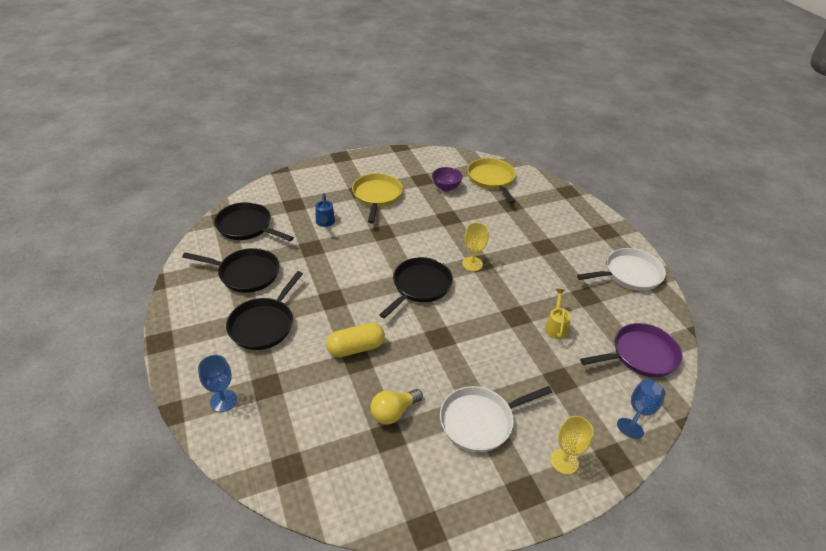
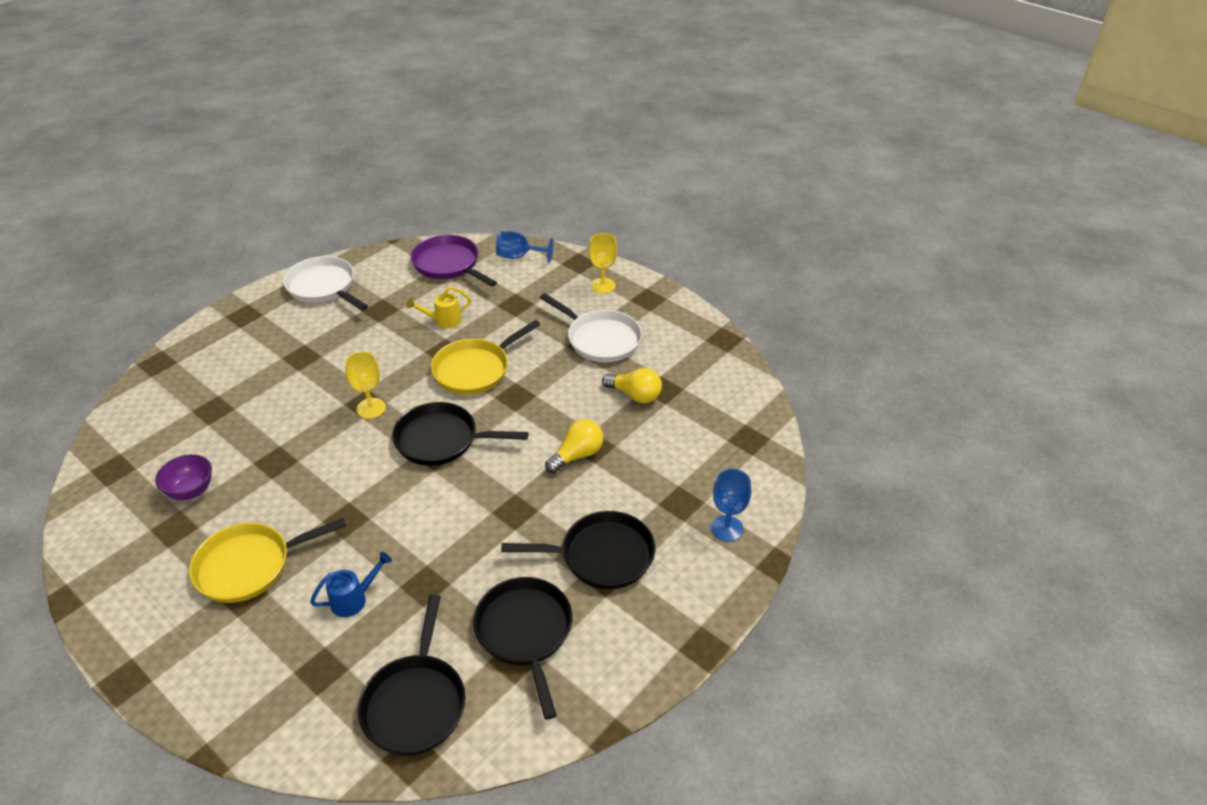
camera: 115 degrees left, 0 degrees up
yellow capsule [326,323,385,357] -> yellow light bulb [545,419,603,473]
yellow pan [467,158,516,204] -> yellow pan moved to [431,320,540,395]

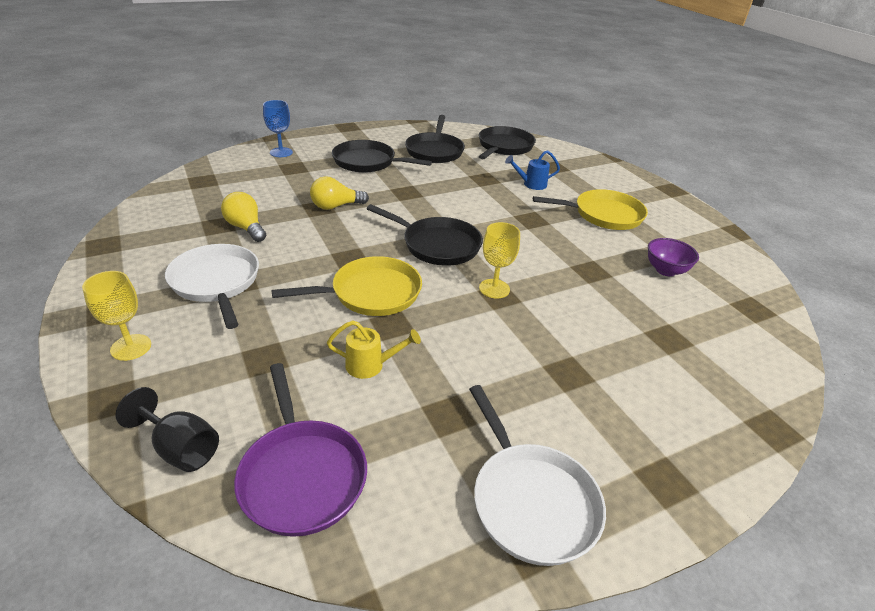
camera: 160 degrees left, 5 degrees down
blue goblet [496,231,553,263] -> black goblet [115,387,219,472]

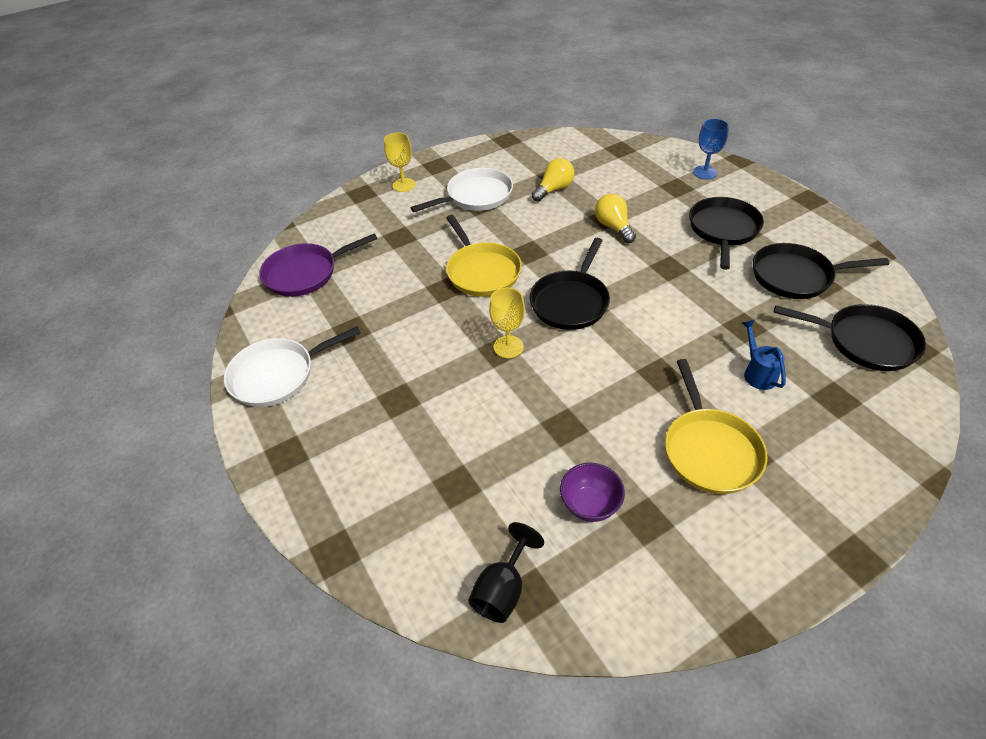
camera: 90 degrees right, 10 degrees up
black goblet [115,387,219,472] -> black goblet moved to [468,522,544,623]
yellow watering can [327,320,421,379] -> none

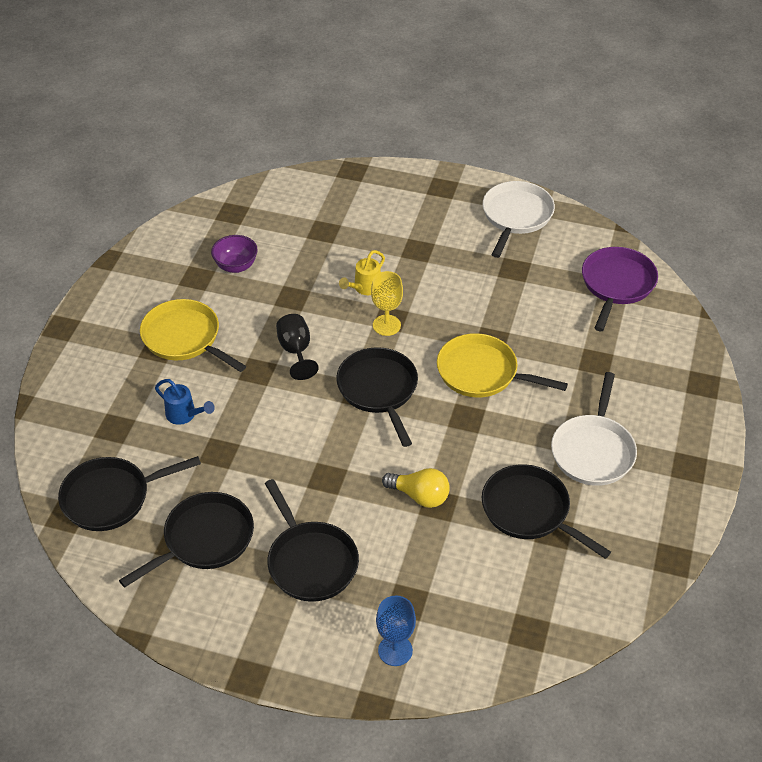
camera: 135 degrees right, 0 degrees up
yellow goblet [384,132,416,192] -> none
black goblet [468,522,544,623] -> black goblet moved to [276,314,319,380]
yellow light bulb [532,158,575,202] -> black pan [482,464,611,559]
none -> yellow watering can [339,250,385,295]

